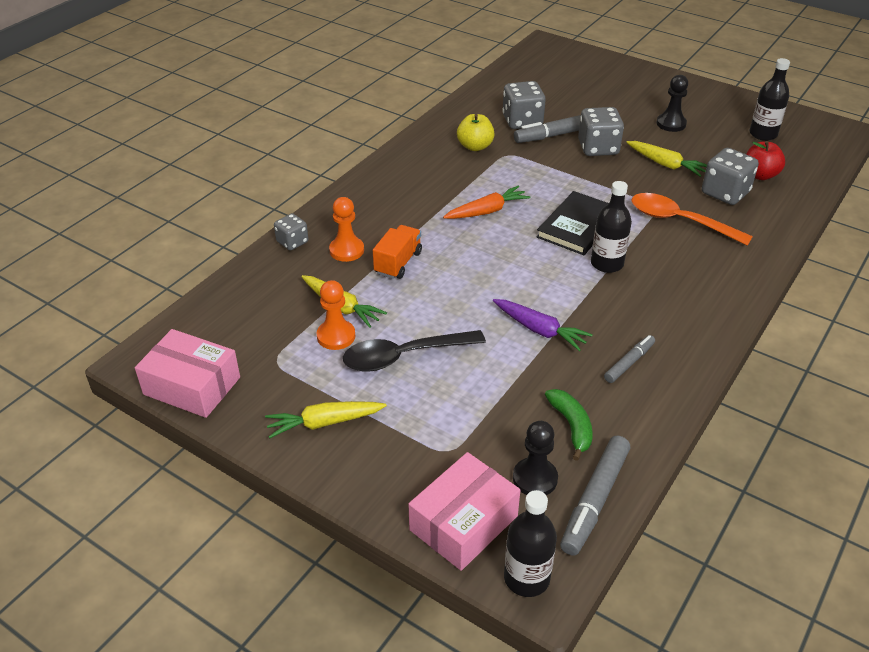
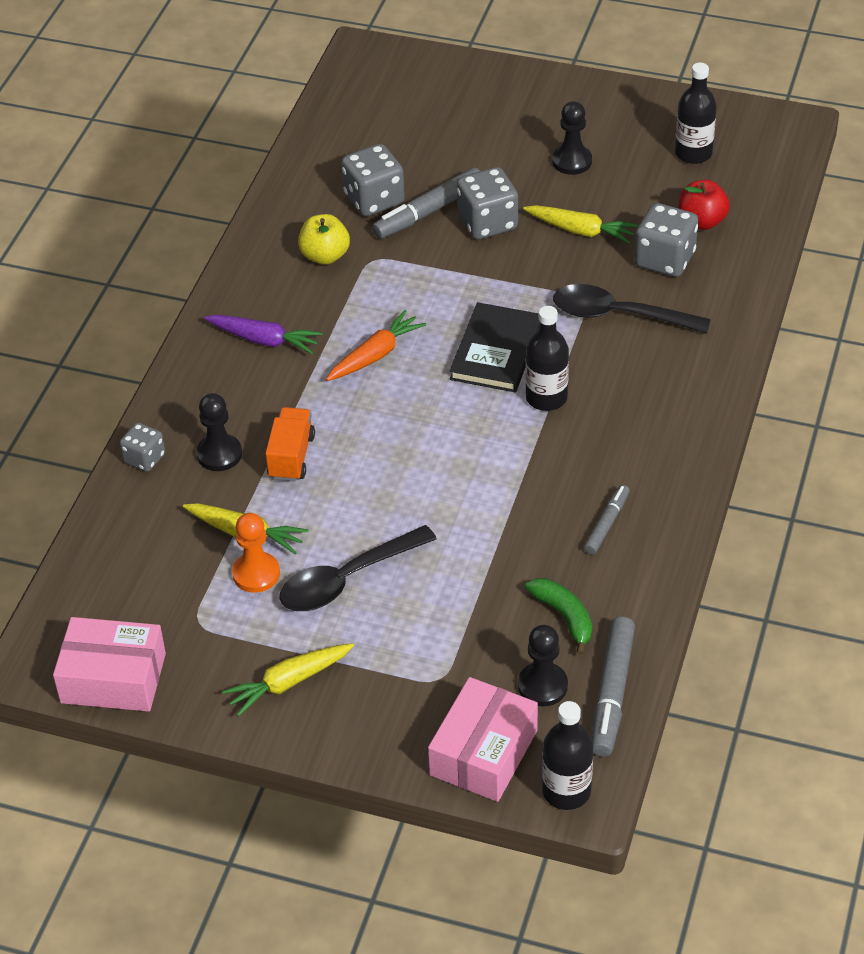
camera: 15 degrees left, 5 degrees up
orange pawn [329,197,364,262] -> black pawn [196,393,242,471]
purple carrot [493,299,593,351] -> purple carrot moved to [204,315,322,354]
orange spoon [631,193,753,246] -> black spoon [553,284,711,333]

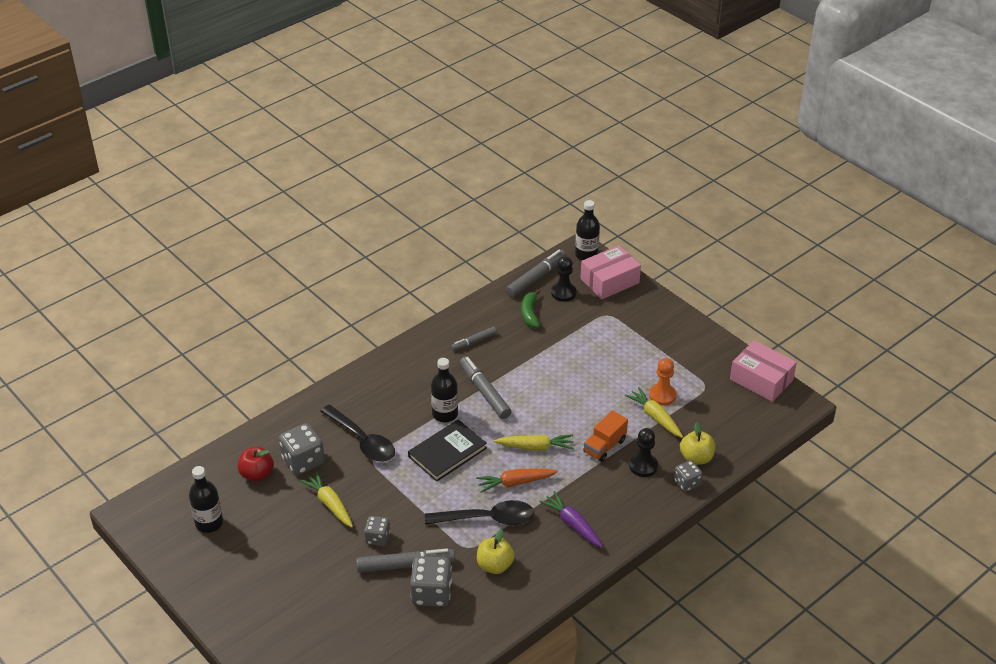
camera: 150 degrees left, 5 degrees down
yellow carrot [222,643,354,717] -> yellow carrot moved to [494,434,574,451]
black spoon [279,525,437,611] -> black spoon moved to [425,500,534,525]
grey dice [457,167,518,240] -> grey dice [364,516,390,546], size x0.60
black pawn [552,101,592,175] -> none
none -> grey marker [460,356,511,419]
none -> yellow apple [680,422,715,465]

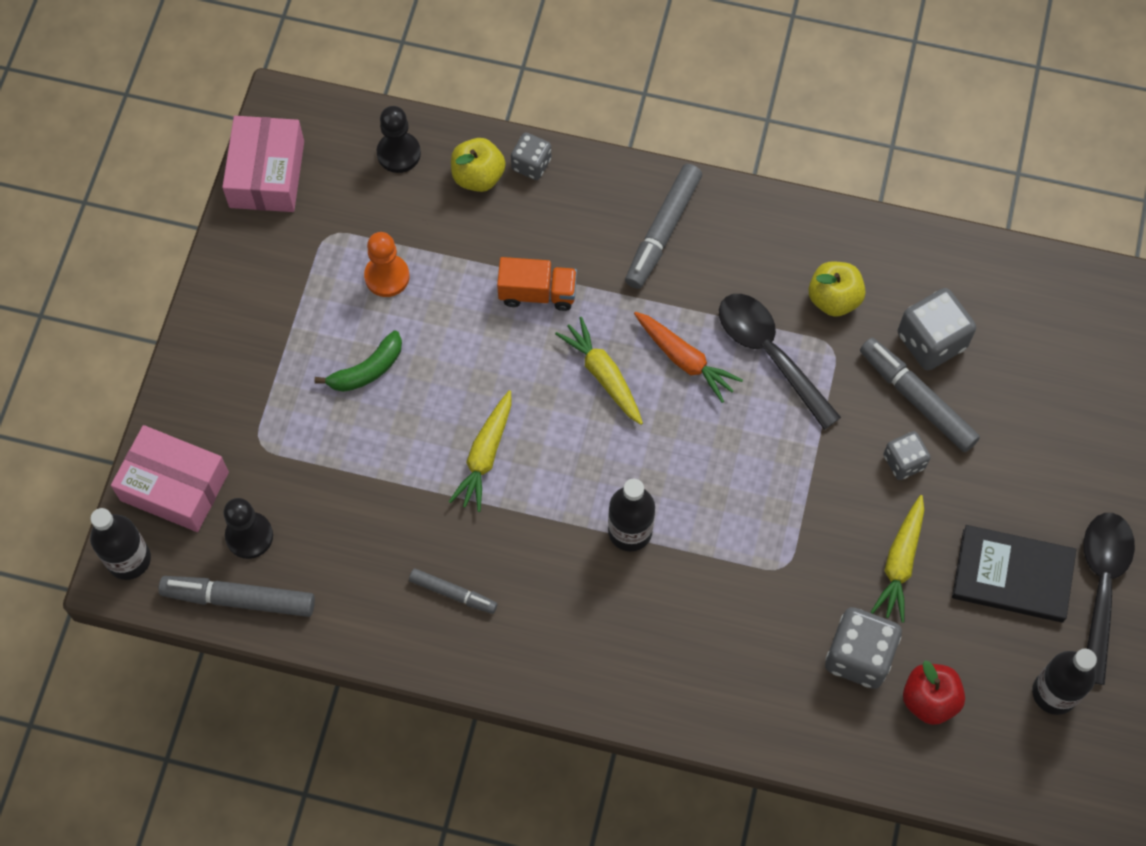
camera: 125 degrees left, 25 degrees up
black spoon [320,405,395,462] -> black spoon moved to [1084,513,1135,685]
black book [408,419,487,482] -> black book moved to [952,525,1077,622]
grey marker [460,356,511,419] -> grey marker moved to [625,164,702,289]
green banana [521,289,540,328] -> green banana moved to [314,331,402,392]
purple carrot [539,491,603,548] -> none
yellow carrot [625,387,683,438] -> yellow carrot moved to [448,390,511,512]
black pawn [629,428,658,477] -> black pawn moved to [377,106,421,173]

